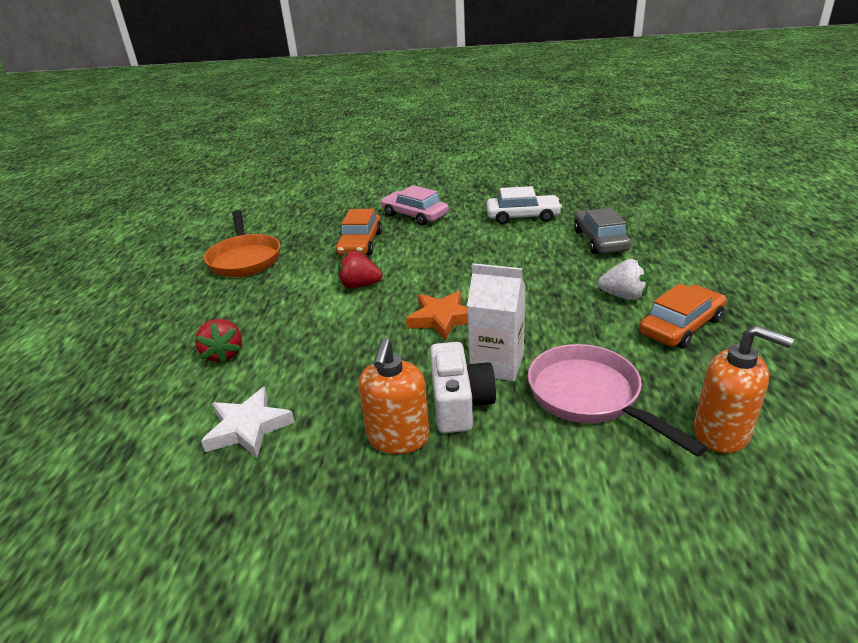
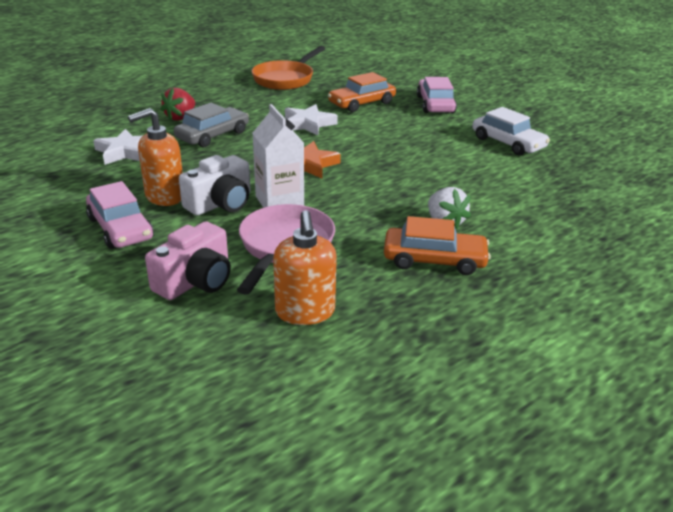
camera: 45 degrees right, 0 degrees up
red strawberry [338,251,382,289] -> white star [285,104,338,136]
grey car [574,208,631,254] -> grey car moved to [174,103,249,147]
none -> pink car [86,181,154,249]
none -> pink camera [145,221,231,300]

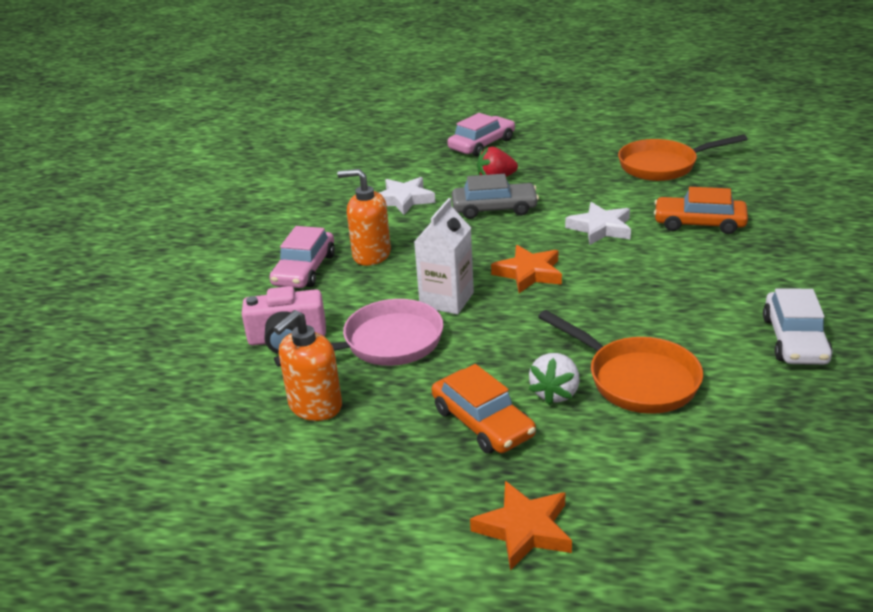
camera: 50 degrees right, 0 degrees up
white camera [179,155,251,215] -> none
pink car [417,77,457,113] -> pink car moved to [447,113,515,157]
none -> orange star [470,481,572,571]
none -> orange pan [538,310,703,414]

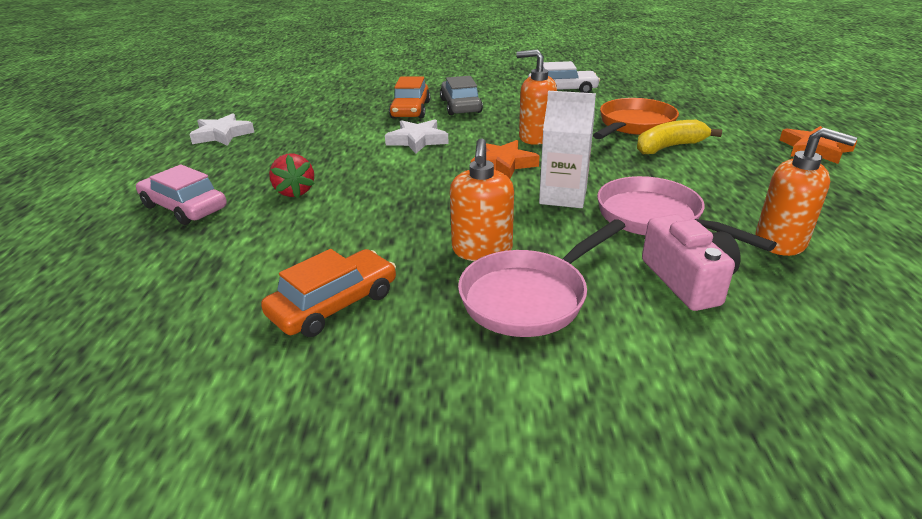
camera: 100 degrees left, 0 degrees up
pink car [269,226,335,288] -> pink pan [458,219,626,337]
white star [379,177,435,215] -> white star moved to [189,113,255,146]
orange car [432,364,536,454] -> orange car moved to [261,249,396,337]
grey car [452,174,539,219] -> grey car moved to [440,76,483,115]
white strawberry [529,353,580,405] -> yellow banana [637,120,722,154]
orange pan [618,134,747,181] -> none
none -> orange soap dispenser [517,49,557,145]

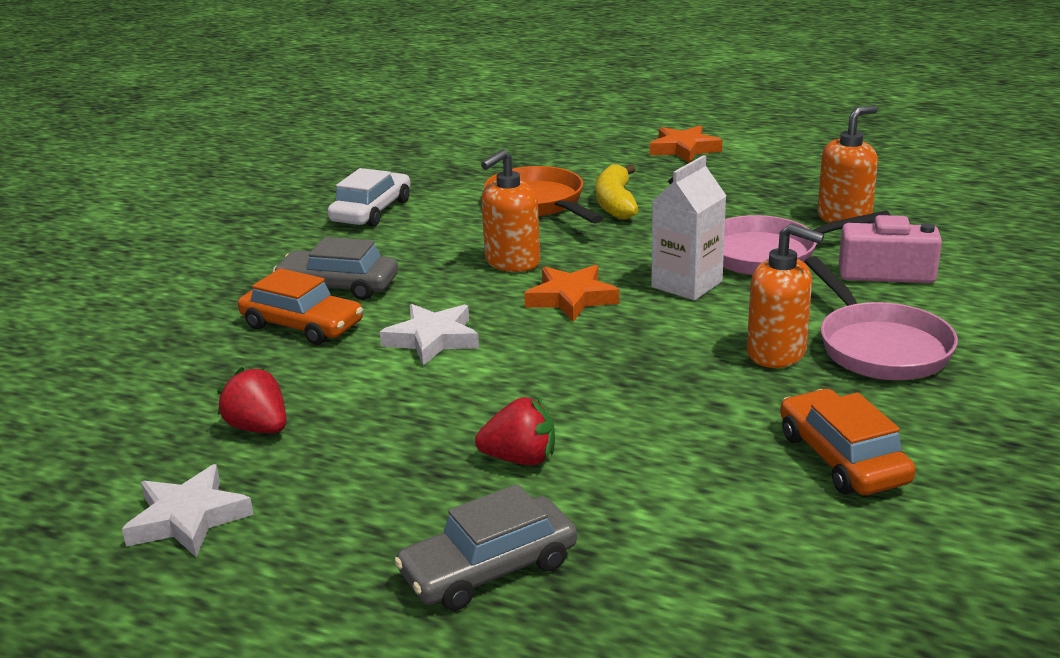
camera: 65 degrees left, 5 degrees down
pink car [136,164,227,225] -> grey car [394,484,577,611]
none -> red strawberry [217,367,286,433]

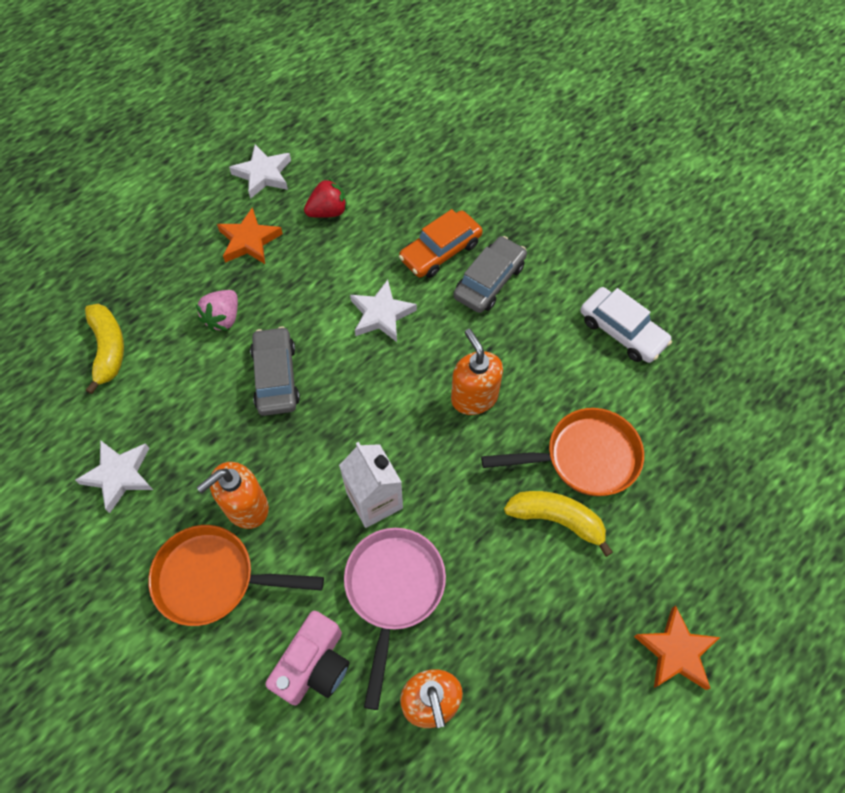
camera: 110 degrees right, 35 degrees up
grey car [394,484,577,611] -> grey car moved to [250,326,300,416]
red strawberry [475,397,555,466] -> pink strawberry [196,290,238,332]
orange star [524,265,619,322] -> orange star moved to [217,207,283,264]
orange car [780,389,916,495] -> white star [75,440,153,513]
pink pan [804,256,958,380] -> orange pan [148,525,324,626]
none -> yellow banana [85,304,124,394]

